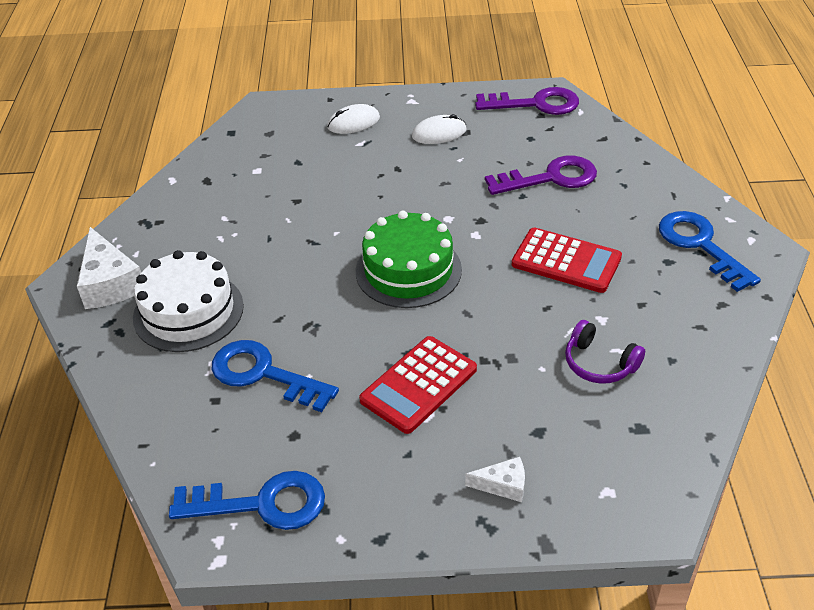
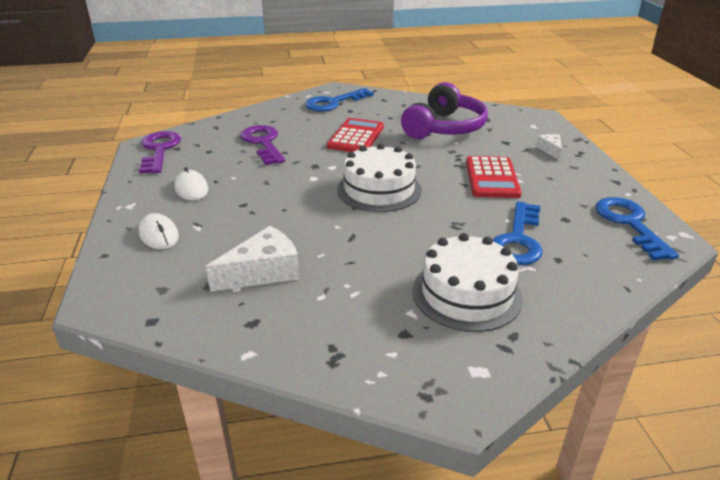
camera: 100 degrees left, 10 degrees down
white cheese [77,227,141,309] -> white cheese moved to [206,226,300,292]
green cake [356,211,462,308] -> white cake [337,143,422,212]
red calculator [359,336,477,434] -> red calculator turned 60 degrees clockwise [466,156,522,198]
purple headphones [565,320,645,384] -> purple headphones [401,82,488,139], size x1.93

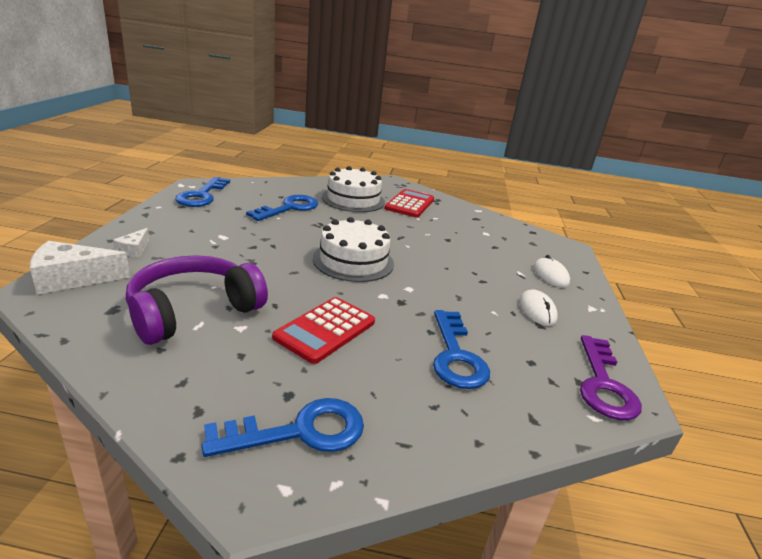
camera: 165 degrees left, 5 degrees down
white cheese [206,226,300,292] -> white cheese moved to [30,241,130,295]
purple key [240,125,285,165] -> blue key [433,310,490,389]
red calculator [466,156,522,198] -> red calculator moved to [384,189,434,218]

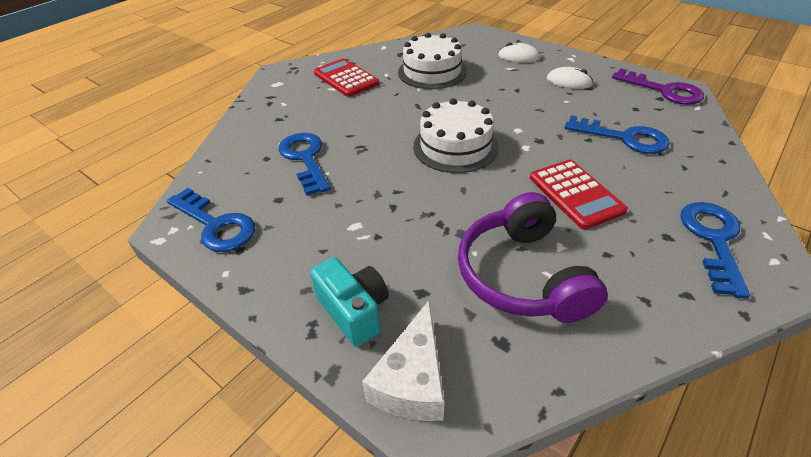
camera: 55 degrees left, 15 degrees up
white cheese [113,228,149,257] -> turquoise camera [310,257,389,347]
white cake [322,166,385,212] -> white cake moved to [398,33,467,89]

